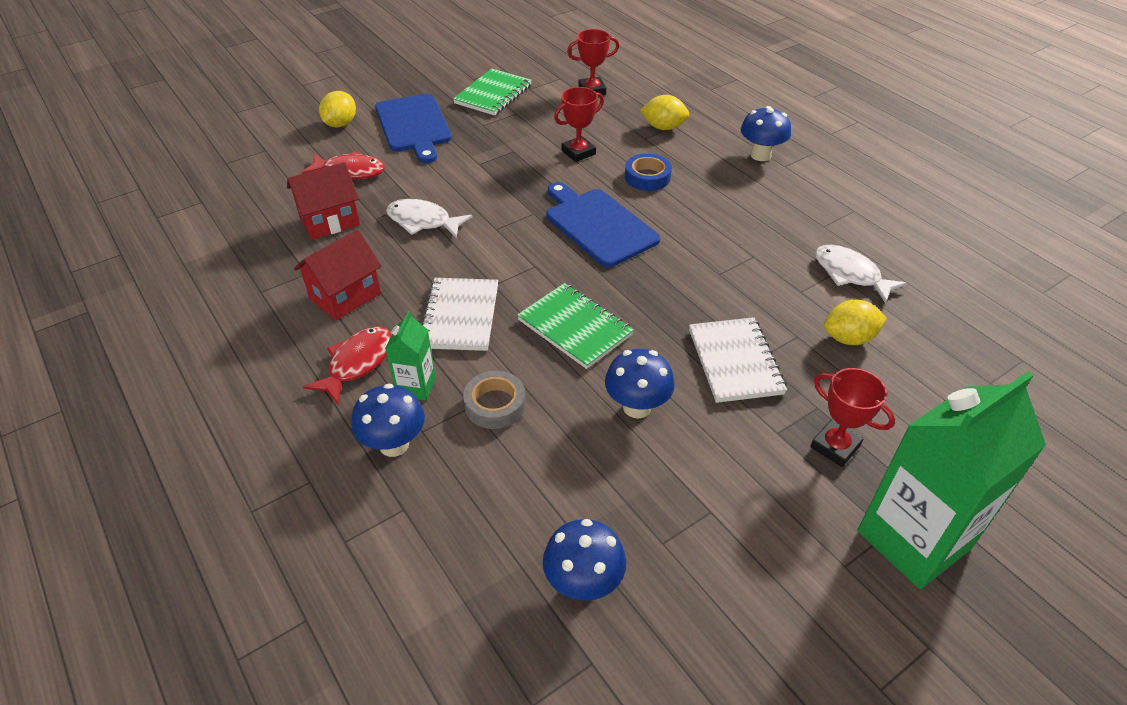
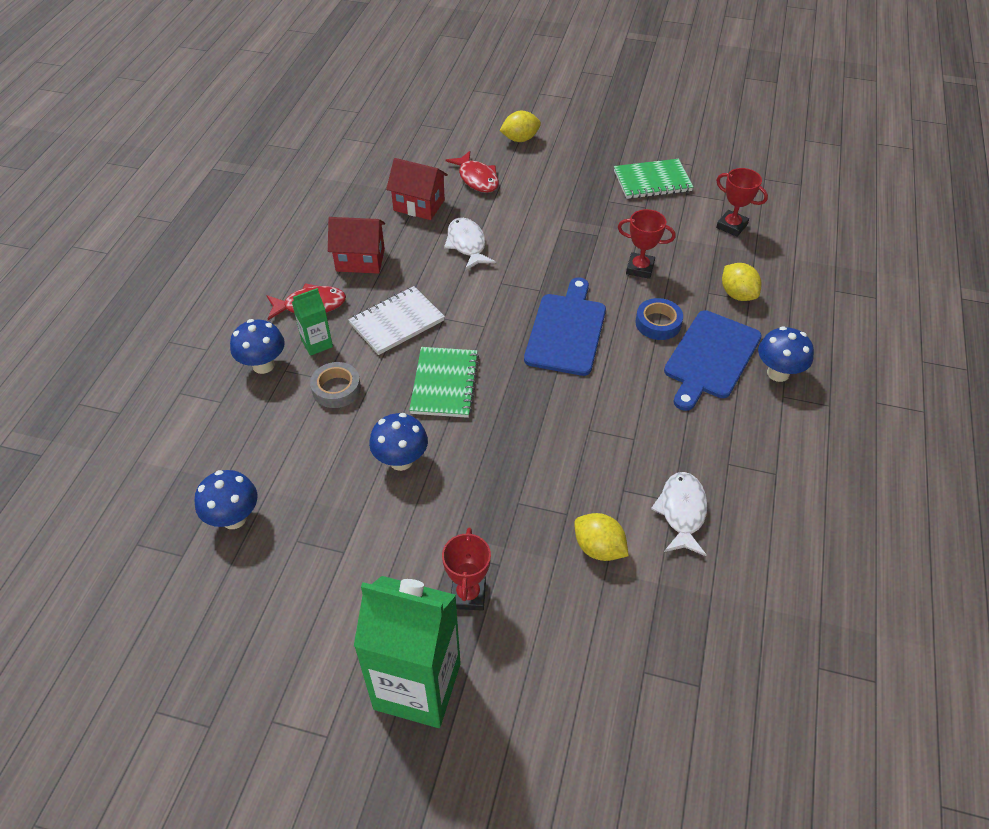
camera: 50 degrees right, 5 degrees up
blue cutting board [375,94,452,163] -> blue cutting board moved to [664,310,762,411]
white notebook [689,317,787,403] -> none

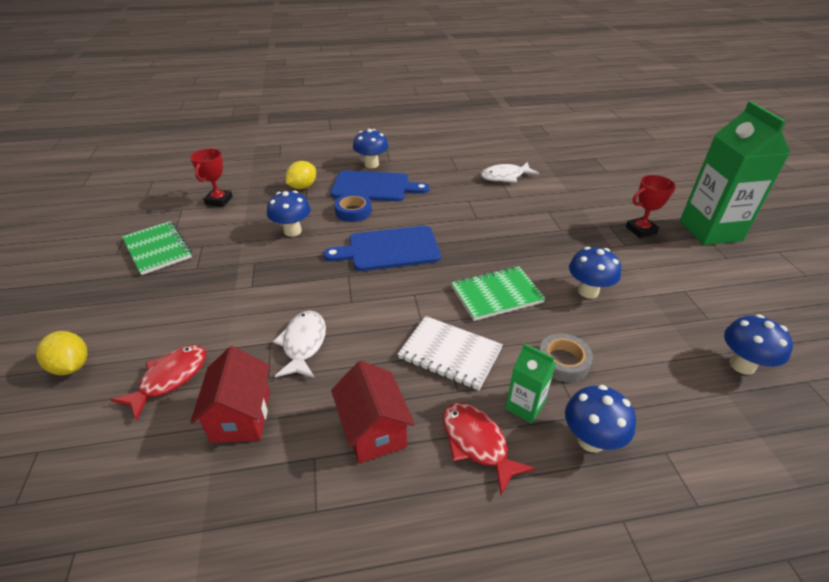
camera: 115 degrees left, 10 degrees down
white fish [444,218,496,270] -> white fish turned 135 degrees clockwise [273,311,326,378]
yellow lemon [574,513,629,561] -> none
red trophy [618,209,676,279] -> blue mushroom [267,191,311,236]

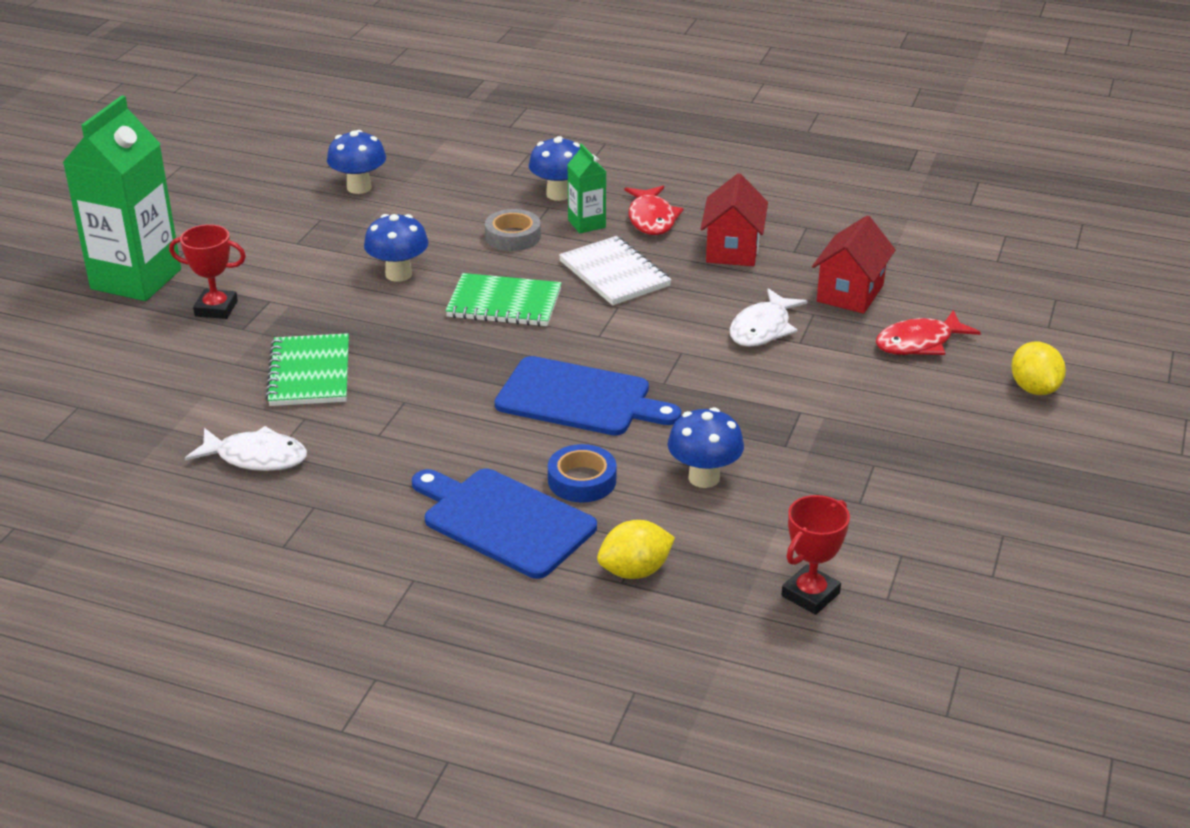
camera: 150 degrees left, 5 degrees down
green notebook [122,221,192,275] -> green notebook moved to [265,333,349,406]
blue mushroom [353,129,388,168] -> none

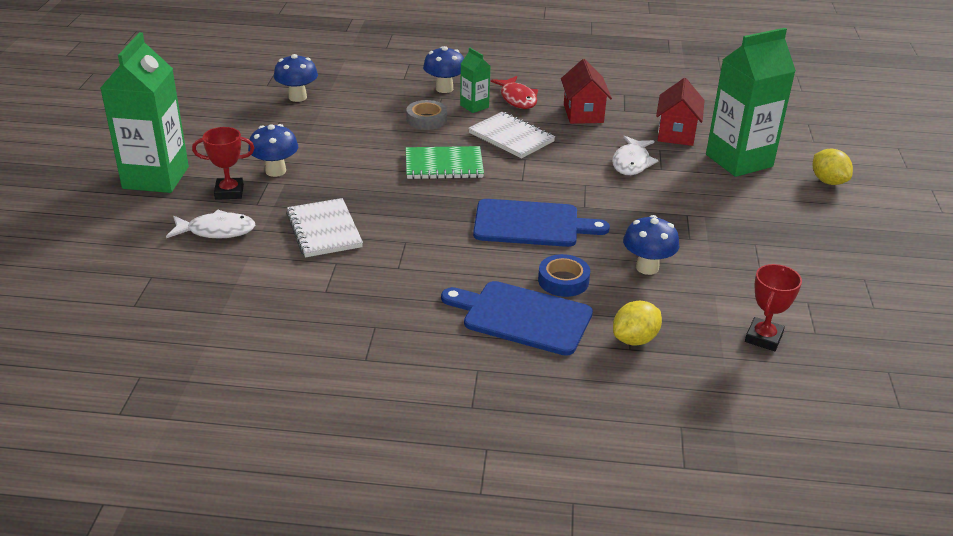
camera: 15 degrees left, 0 degrees up
white fish [185,426,307,471] -> white fish moved to [166,209,255,239]
green notebook [265,333,349,406] -> white notebook [286,198,363,257]
blue mushroom [364,214,429,282] -> blue mushroom moved to [248,124,298,177]
red fish [876,310,981,355] -> green carton [706,28,796,177]

